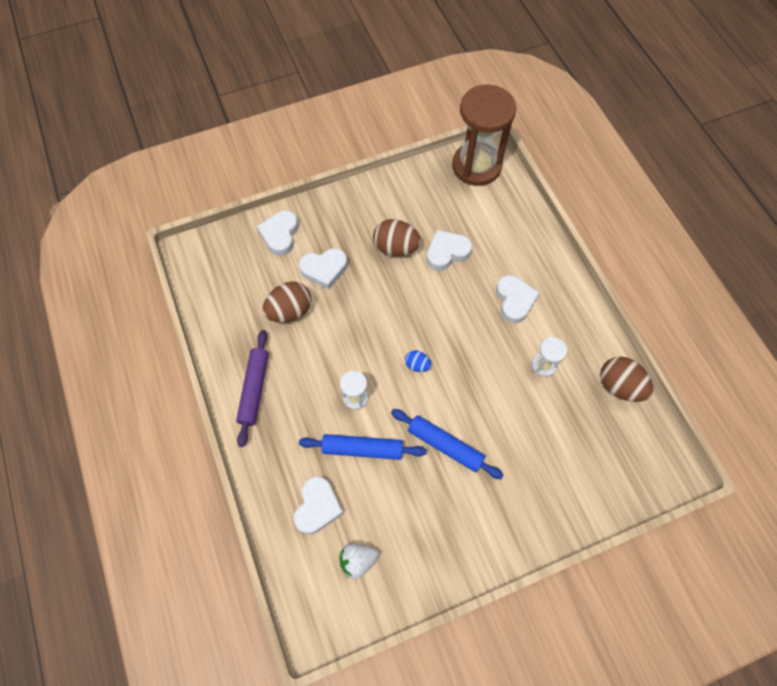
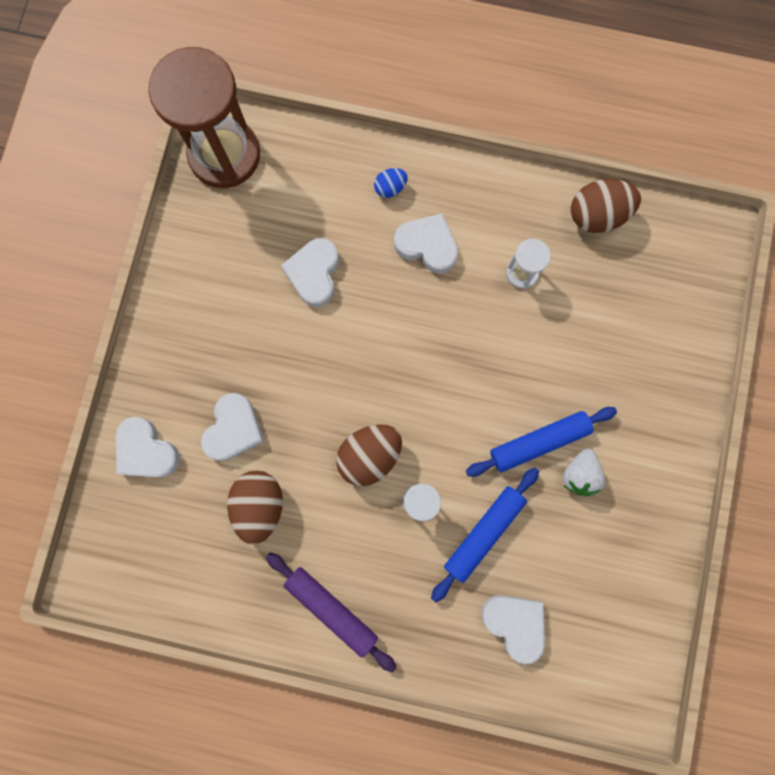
camera: 55 degrees left, 15 degrees up
white strawberry [340,544,379,579] -> white strawberry moved to [562,448,605,496]
brown egg [373,219,421,256] -> brown egg moved to [336,424,402,486]
blue egg [405,350,431,372] -> blue egg moved to [374,168,408,198]

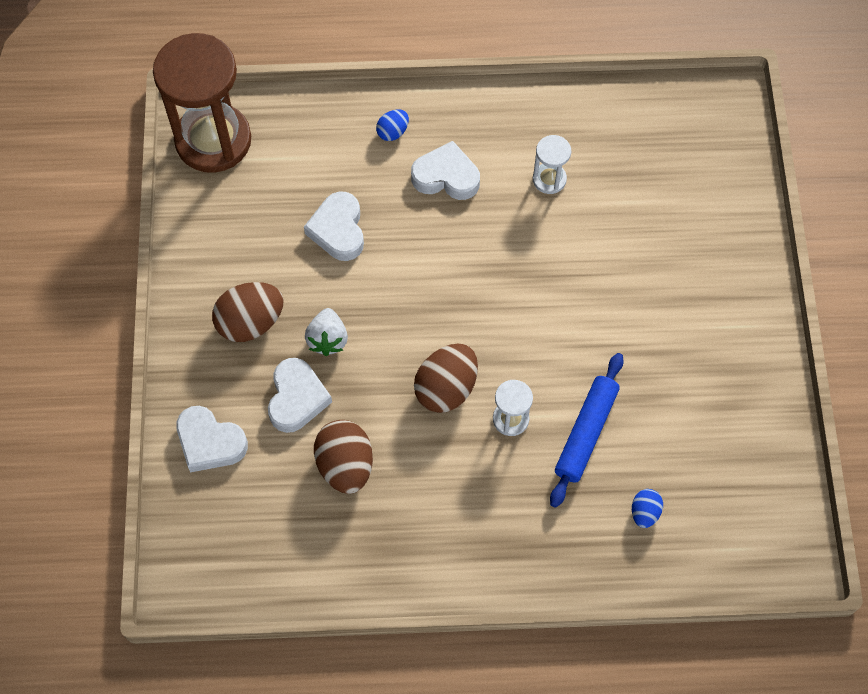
camera: 15 degrees left, 15 degrees down
purple rolling pin [266,553,397,672] -> none
blue rolling pin [466,407,617,477] -> none
white heart [481,595,545,665] -> blue egg [632,489,663,528]
white strawberry [562,448,605,496] -> white strawberry moved to [305,308,348,356]
brown egg [571,179,641,233] -> brown egg moved to [212,282,284,342]

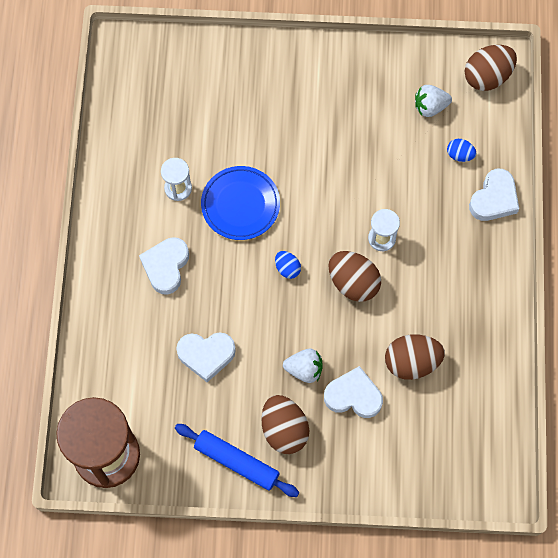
camera: 85 degrees left, 5 degrees up
white heart [176,406,248,472] -> white heart moved to [469,169,519,221]
blue egg [376,109,409,141] -> blue egg moved to [275,251,301,279]
blue rolling pin [550,353,624,508] -> blue rolling pin moved to [175,424,299,497]
none -> blue plate [201,166,280,240]
none -> white strawberry [415,85,452,117]
none -> brown egg [465,45,517,91]

